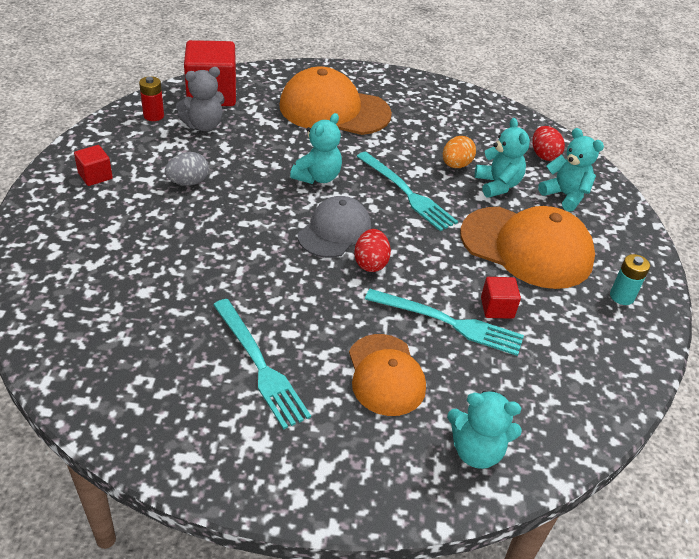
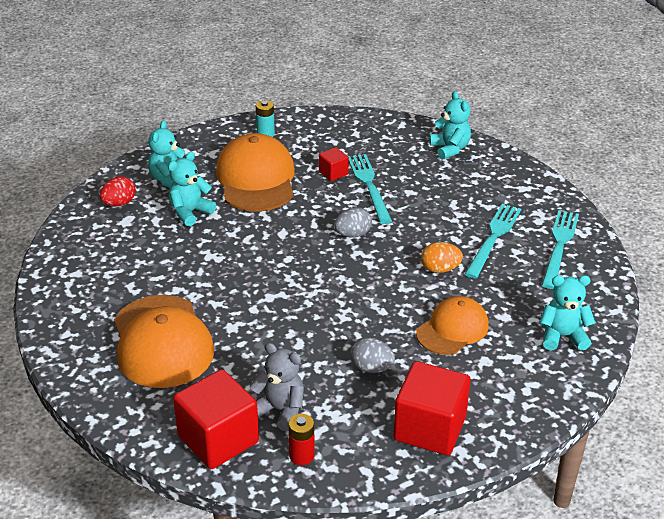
camera: 120 degrees left, 5 degrees down
red cube [74,145,113,186] -> red cube [393,361,471,455], size x2.05
turquoise teddy bear [290,113,342,184] -> turquoise teddy bear moved to [540,275,596,351]
grey cap [298,196,371,258] -> none
orange cap [349,334,426,416] -> orange cap moved to [416,296,489,355]
red egg [354,229,391,272] -> grey egg [334,207,372,238]
turquoise fork [356,152,458,231] -> turquoise fork moved to [542,210,579,289]
orange egg [443,136,476,168] -> orange egg moved to [421,242,463,273]

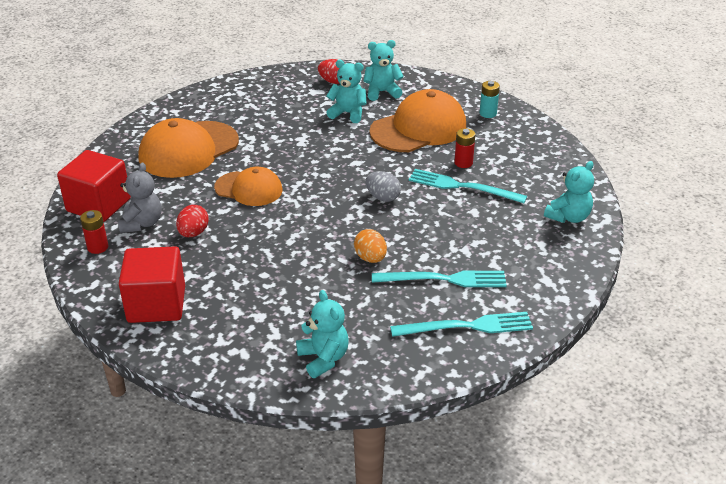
camera: 65 degrees right, 0 degrees up
red cube [319,147,349,181] -> red battery [454,128,475,168]
turquoise fork [348,154,392,224] -> turquoise fork turned 120 degrees counterclockwise [409,169,527,203]
grey egg [351,338,395,373] -> none
orange cap [416,296,489,355] -> orange cap moved to [214,167,282,206]
none -> red egg [176,205,209,237]

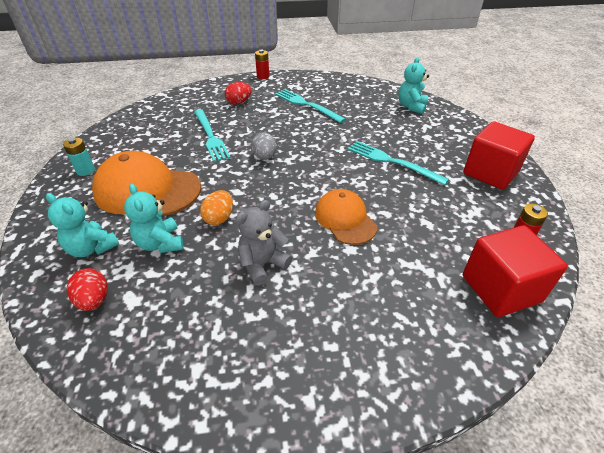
camera: 135 degrees left, 5 degrees up
grey teddy bear [118,162,161,233] -> grey teddy bear moved to [236,200,292,286]
orange cap [139,118,239,178] -> none
red egg [176,205,209,237] -> red egg moved to [225,82,252,104]
orange egg [354,229,387,263] -> orange egg moved to [200,190,233,225]
turquoise fork [390,312,533,337] -> turquoise fork moved to [348,141,449,185]
red battery [454,128,475,168] -> red battery moved to [255,49,269,79]
turquoise teddy bear [544,161,594,223] -> none

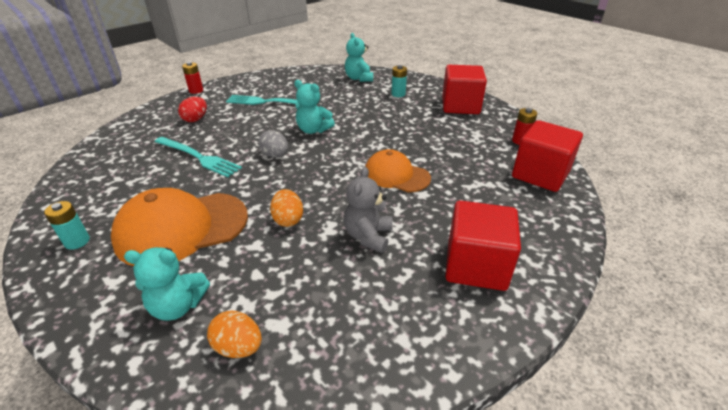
camera: 35 degrees left, 5 degrees down
red egg [67,268,108,311] -> orange egg [207,311,262,358]
turquoise teddy bear [124,184,183,253] -> turquoise teddy bear moved to [294,80,335,134]
turquoise fork [348,141,449,185] -> none
none -> turquoise battery [391,65,407,97]
none -> red cube [445,200,521,291]

